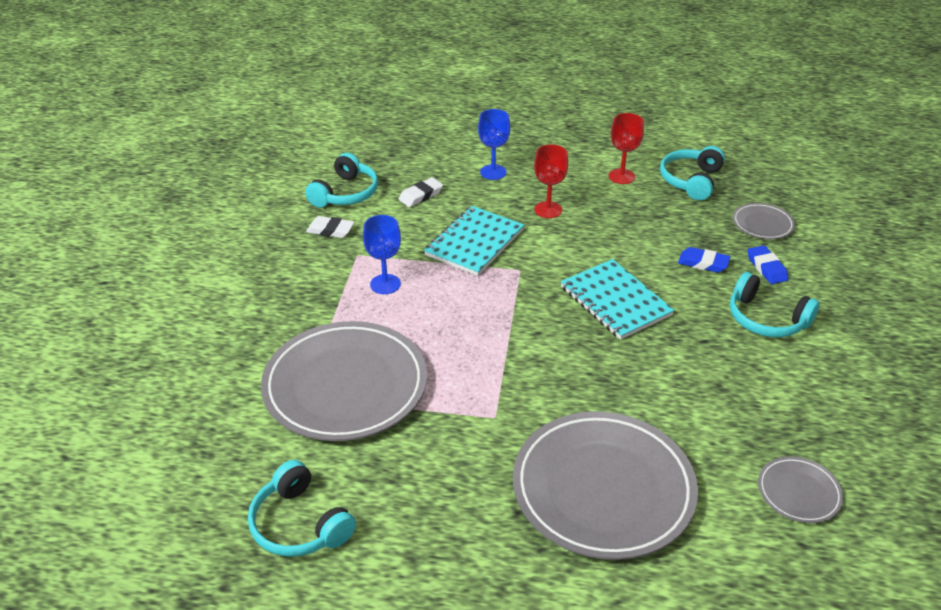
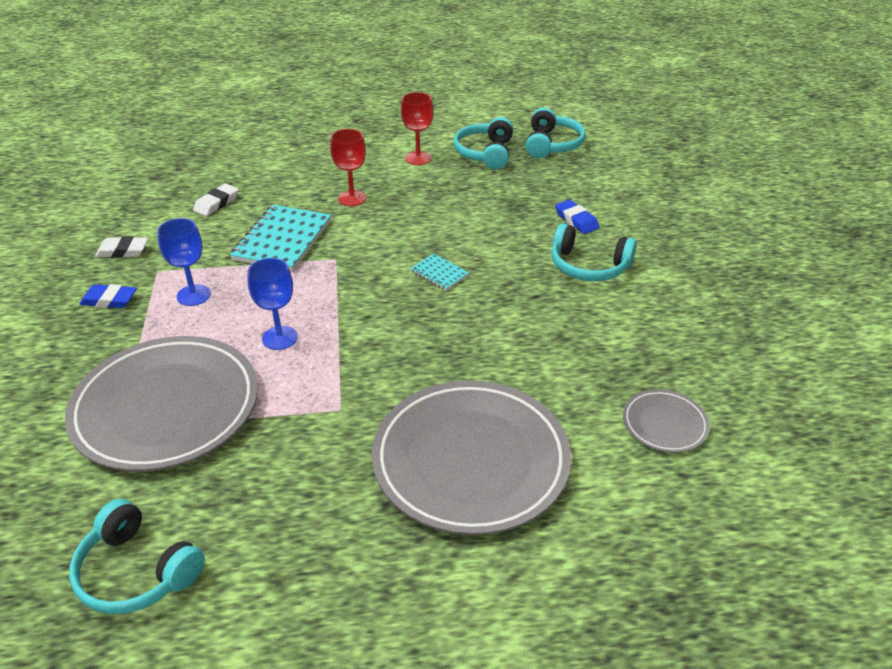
camera: 15 degrees left, 0 degrees up
turquoise headphones [305,153,378,208] -> turquoise headphones moved to [526,108,586,158]
blue goblet [478,109,510,180] -> blue goblet moved to [248,258,298,350]
turquoise notebook [561,259,675,340] -> turquoise notebook [410,253,469,291], size x0.50
blue eraser [678,247,730,273] -> blue eraser moved to [79,284,137,308]
grey plate [733,203,795,239] -> none

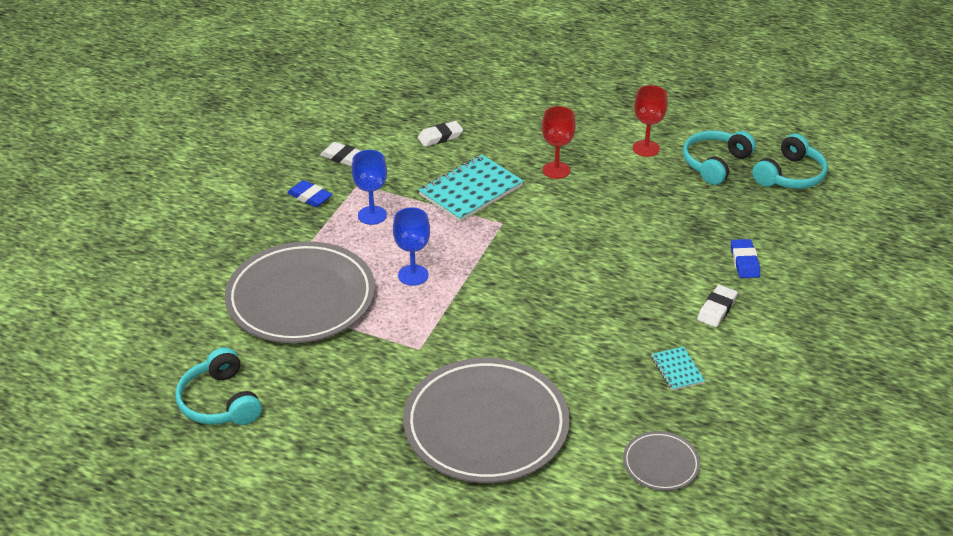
camera: 30 degrees right, 0 degrees up
turquoise notebook [410,253,469,291] -> turquoise notebook moved to [652,347,705,391]
turquoise headphones [551,223,637,281] -> white eraser [697,285,738,327]

